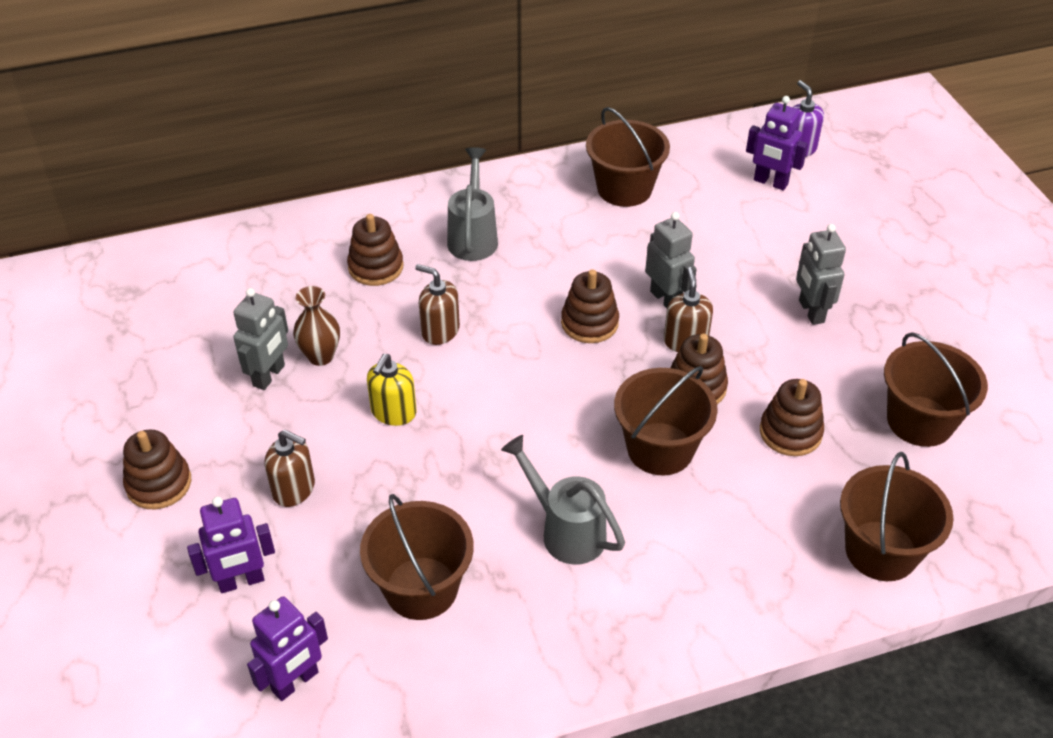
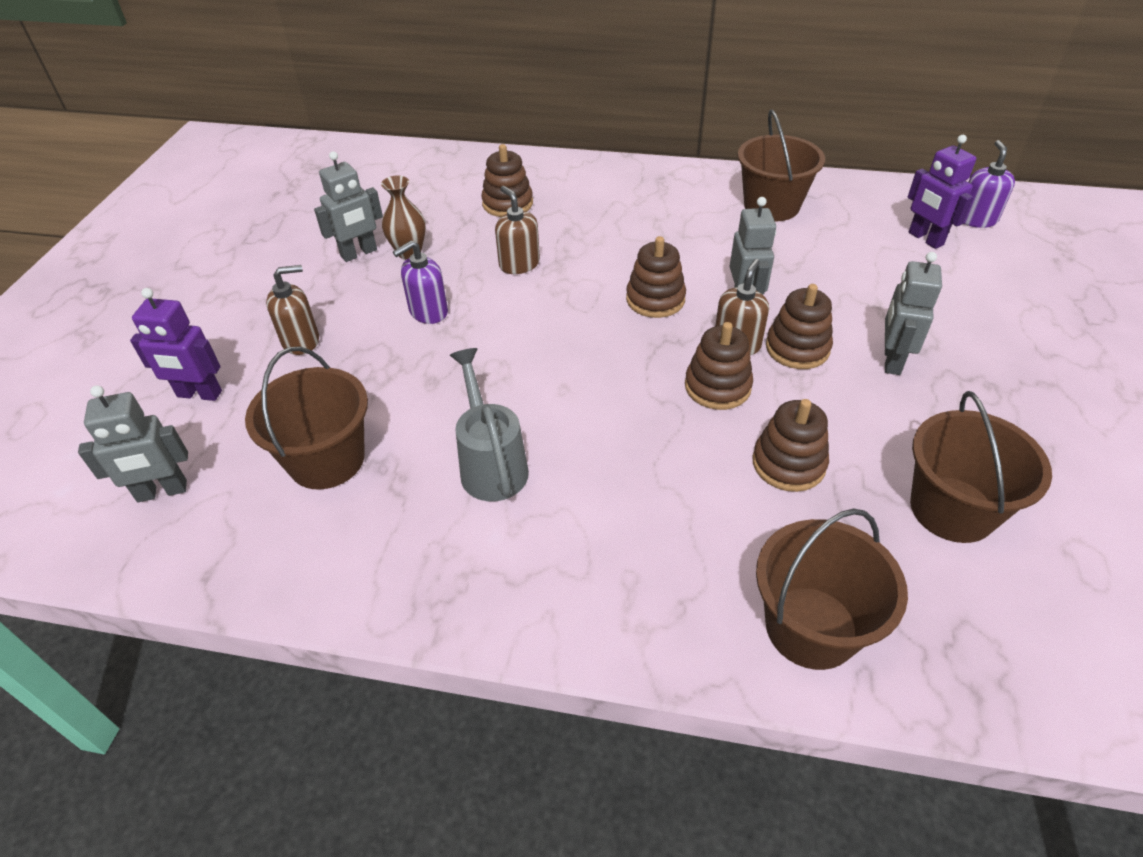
camera: 30 degrees right, 0 degrees up
brown stacking toy [123,430,191,509] -> brown stacking toy moved to [766,284,833,369]
purple robot [247,596,328,701] -> grey robot [78,385,188,502]
brown soap dispenser [265,430,315,507] -> brown soap dispenser turned 75 degrees counterclockwise [266,265,319,355]
yellow soap dispenser [367,354,417,426] -> purple soap dispenser [393,241,448,324]
grey watering can [447,147,498,261] -> none
brown bucket [614,366,718,475] -> none

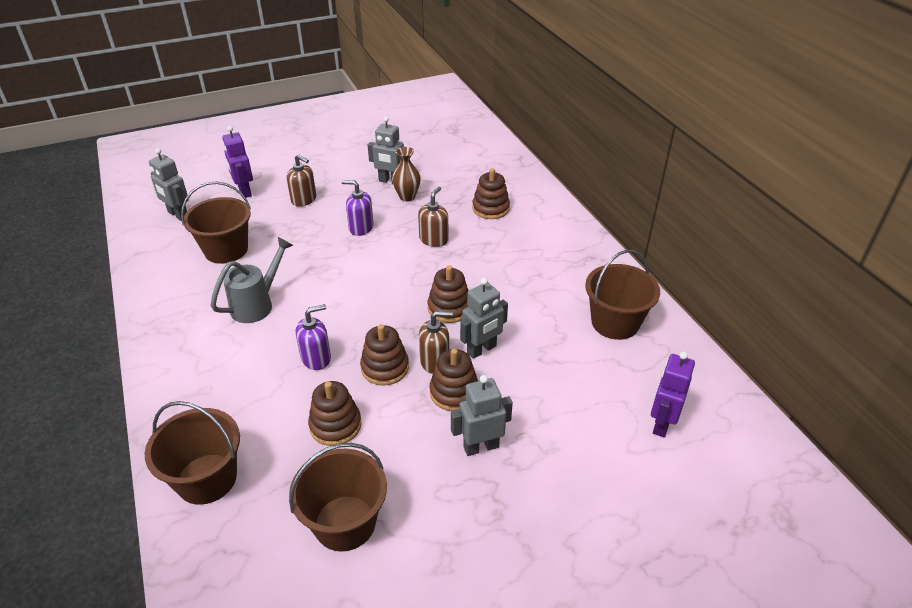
camera: 55 degrees right, 5 degrees down
purple soap dispenser [963,140,1015,228] -> purple soap dispenser moved to [296,304,331,370]

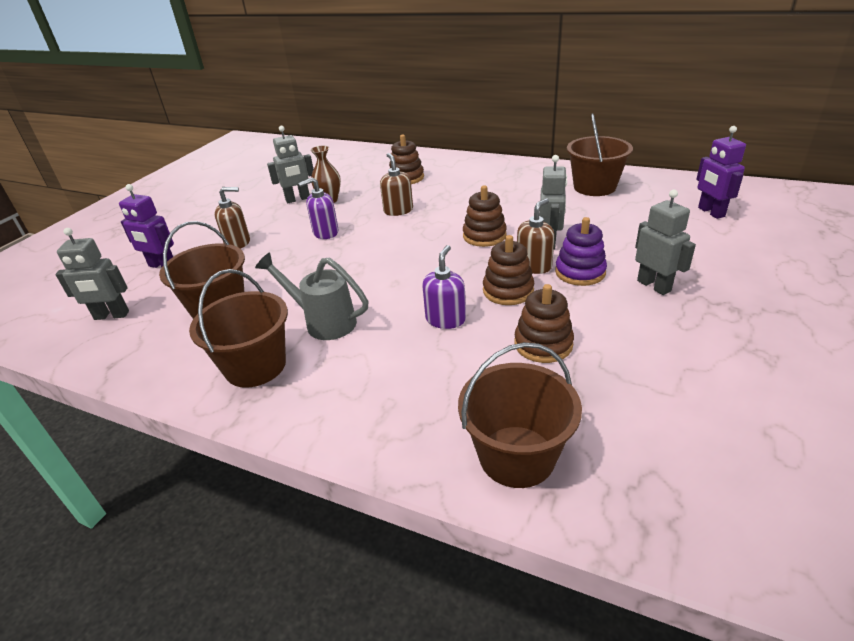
camera: 40 degrees left, 5 degrees down
grey watering can [211,237,293,323] -> grey watering can turned 60 degrees counterclockwise [255,253,368,340]
brown bucket [289,443,387,551] -> brown bucket moved to [189,269,288,388]
brown stacking toy [429,349,478,411] -> purple stacking toy [555,217,607,286]
grey robot [451,375,513,456] -> grey robot turned 120 degrees clockwise [635,189,696,295]

